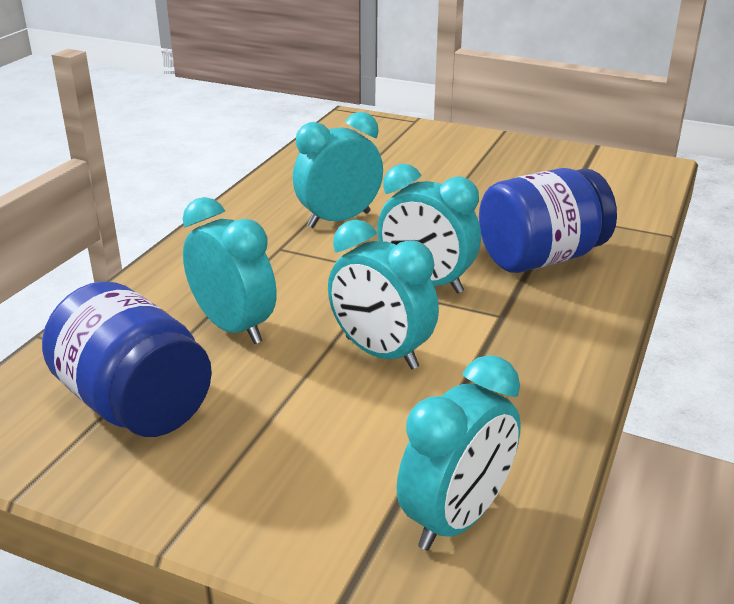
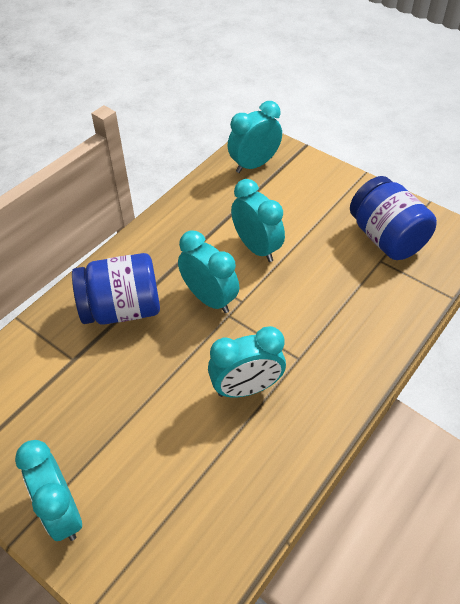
camera: 165 degrees left, 20 degrees up
turquoise clock [183,197,277,344] -> turquoise clock moved to [15,440,82,541]

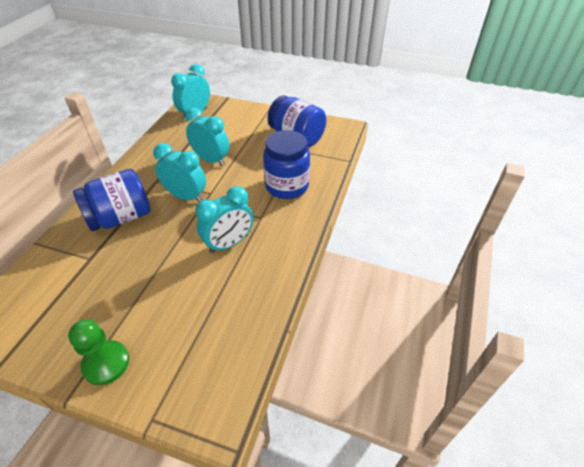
camera: 20 degrees left, 5 degrees down
turquoise clock [15,440,82,541] -> green pawn [68,319,129,385]
none -> blue jar [263,130,310,199]

